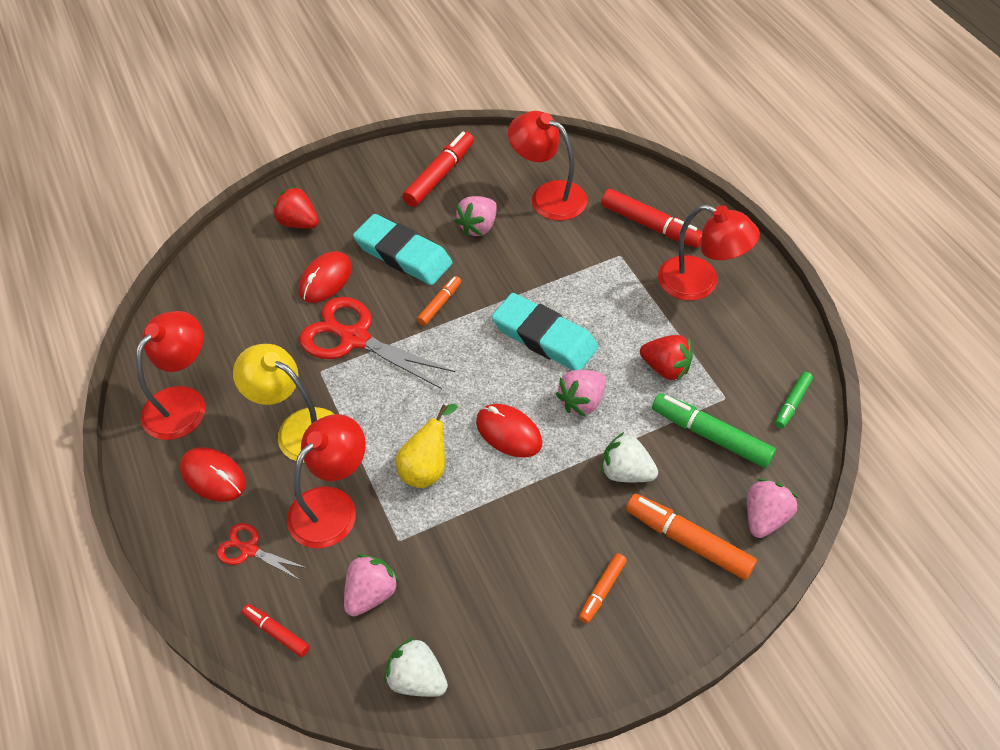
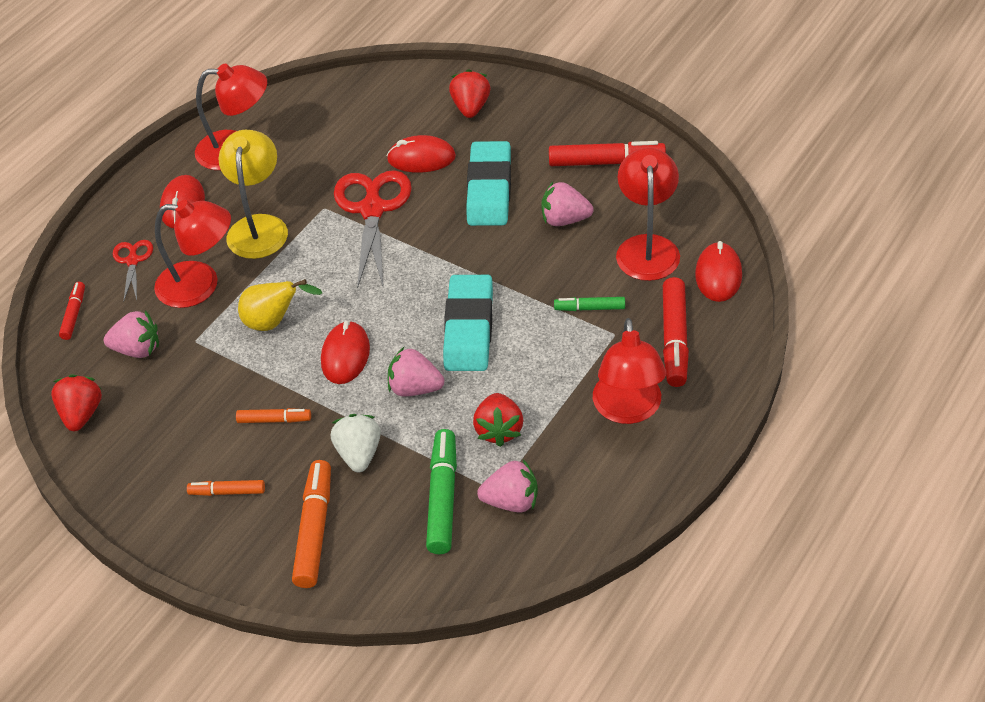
camera: 60 degrees right, 5 degrees down
white strawberry [384,637,448,697] -> red strawberry [51,374,102,431]
orange marker [417,276,461,326] -> orange marker moved to [236,408,311,423]
pink strawberry [747,479,798,538] -> pink strawberry moved to [477,459,538,513]
green marker [775,372,813,428] -> green marker moved to [554,297,625,311]
none -> red mouse [695,241,742,302]

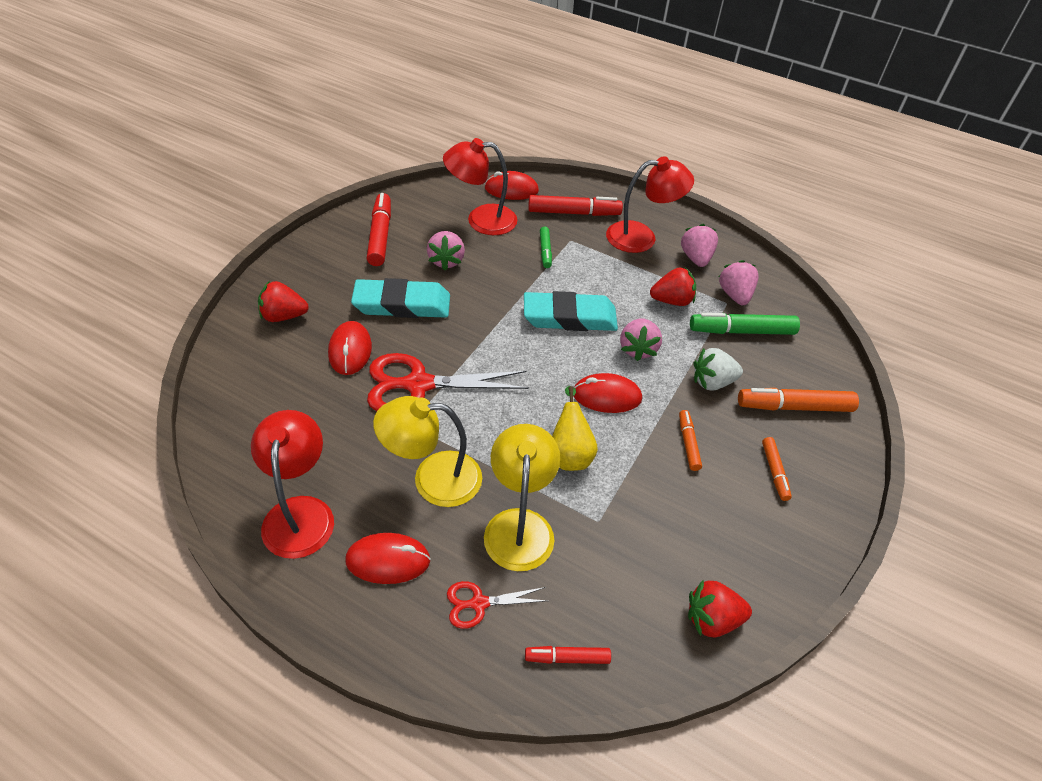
camera: 100 degrees left, 0 degrees up
pink strawberry [104,310,159,358] -> pink strawberry moved to [681,224,718,267]
red lamp [154,200,231,308] -> yellow lamp [484,424,560,571]

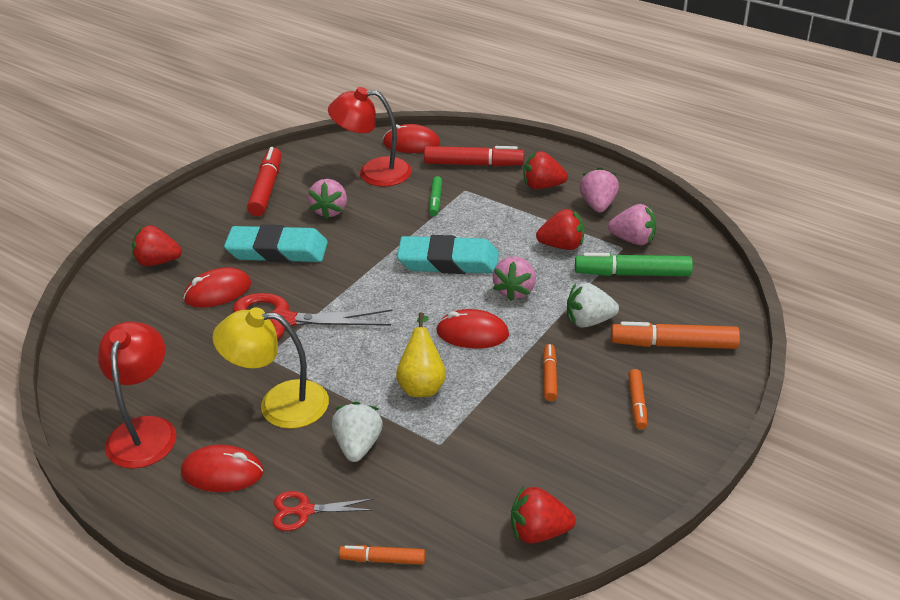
camera: 10 degrees right, 10 degrees down
red mouse [328,321,372,375] -> red mouse turned 60 degrees clockwise [183,267,251,308]
yellow lamp [484,424,560,571] -> white strawberry [332,402,383,462]
red marker [525,646,611,664] -> orange marker [339,545,425,565]
red lamp [606,156,694,253] -> red strawberry [523,151,568,189]
pink strawberry [719,260,759,305] -> pink strawberry turned 105 degrees clockwise [608,204,656,245]

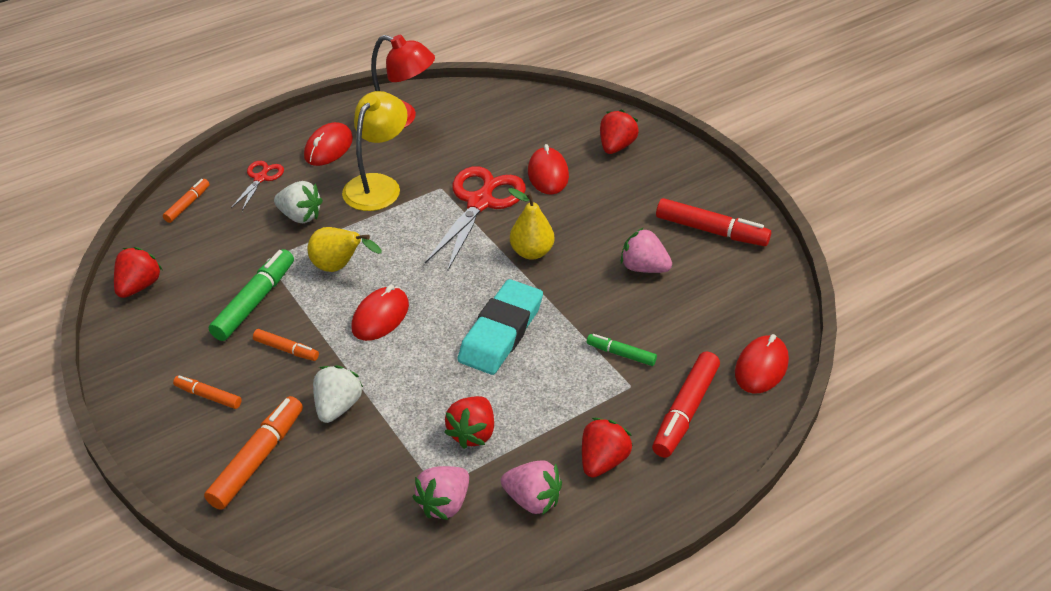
camera: 110 degrees right, 5 degrees up
turquoise eraser [224,225,328,263] -> none
red lamp [328,87,412,187] -> none
pink strawberry [492,257,536,301] -> none
green marker [575,253,693,276] -> green marker moved to [209,249,294,341]
none -> yellow pear [508,188,554,260]

